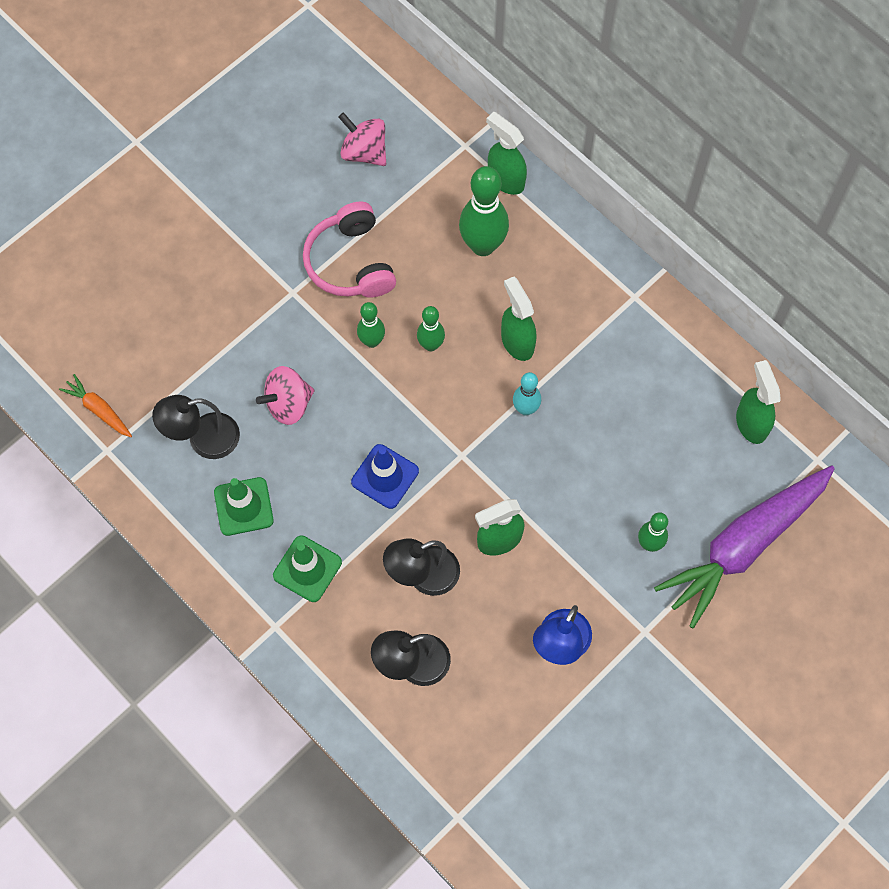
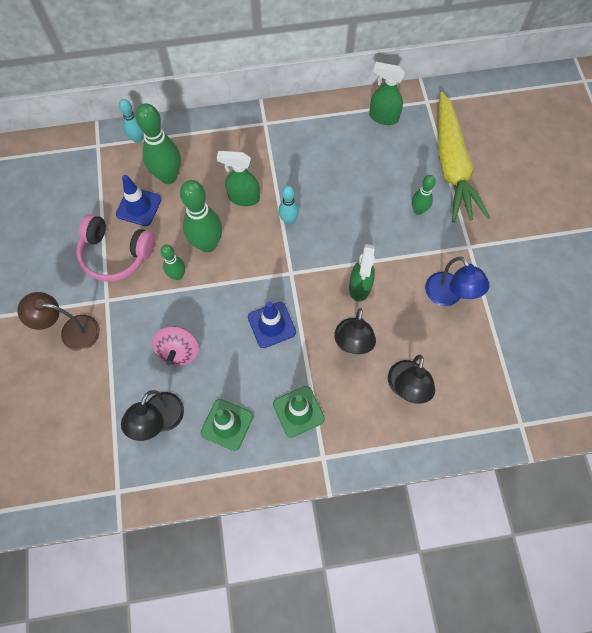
camera: 55 degrees left, 0 degrees up
orange carrot [59,374,132,437] -> none
pink spinning top [338,112,386,166] -> none
green bowling pin [417,306,445,351] -> green bowling pin [180,180,222,253], size x1.79
green spray bottle [486,112,527,195] -> turquoise bowling pin [119,99,144,143]
purple carrot [654,466,835,629] -> yellow carrot [438,92,490,222]
none -> brown lamp [17,292,100,351]
none -> blue traffic cone [116,175,162,226]

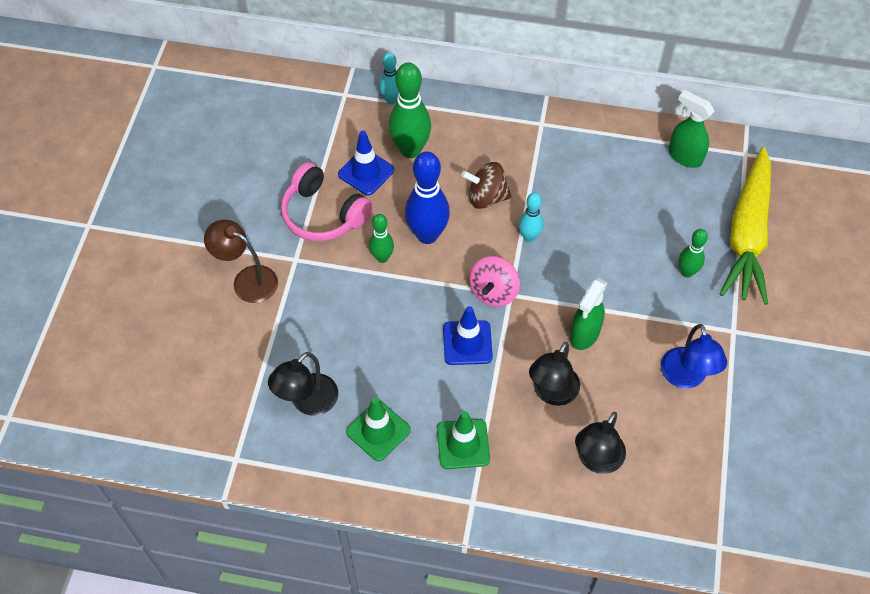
camera: 20 degrees right, 10 degrees down
pink spinning top [152,326,199,366] -> pink spinning top moved to [469,256,520,307]
green bowling pin [180,180,222,253] -> blue bowling pin [405,151,450,244]
green spray bottle [217,151,260,206] -> brown spinning top [461,162,512,209]

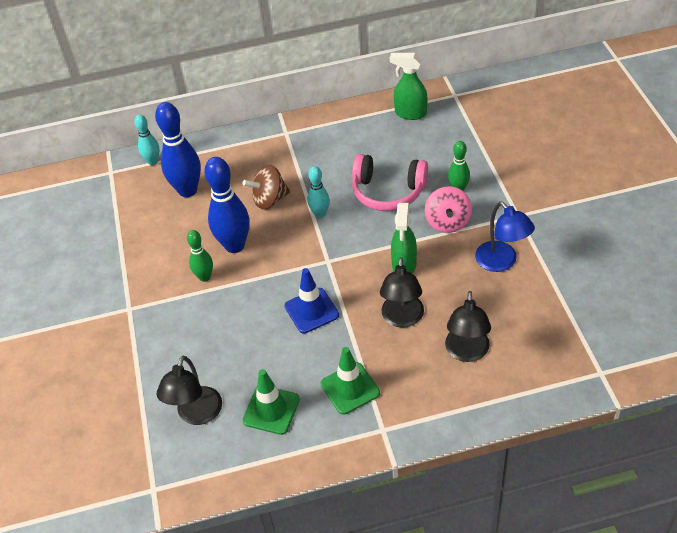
camera: 20 degrees left, 10 degrees down
brown lamp [204,220,278,303] -> none
pink headphones [281,162,372,241] -> pink headphones moved to [352,154,428,211]
blue traffic cone [338,131,394,195] -> none
green bowling pin [389,62,431,158] -> blue bowling pin [155,102,201,197]
pink spinning top [469,256,520,307] -> pink spinning top moved to [425,186,472,233]
yellow carrot [720,147,771,305] -> none

